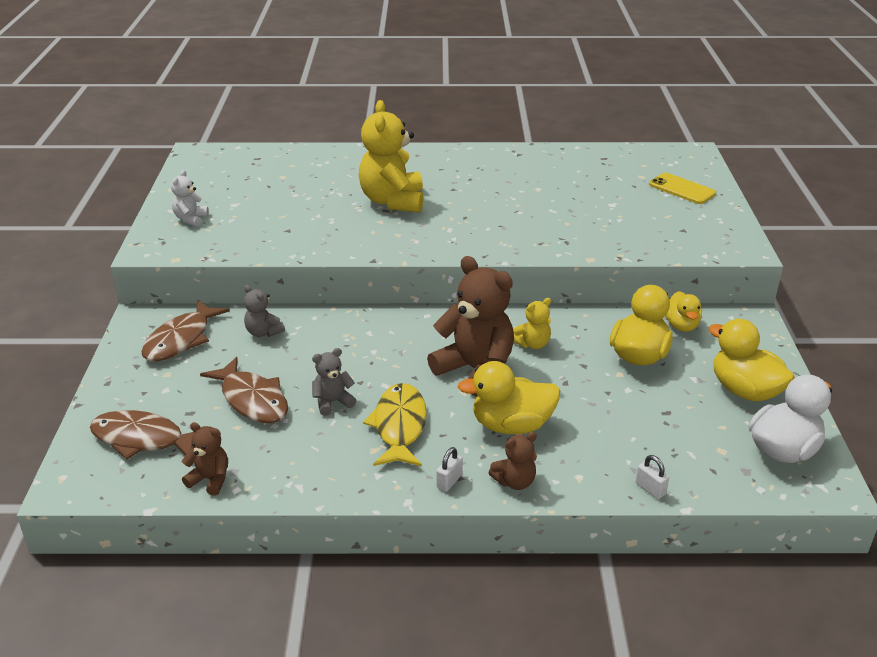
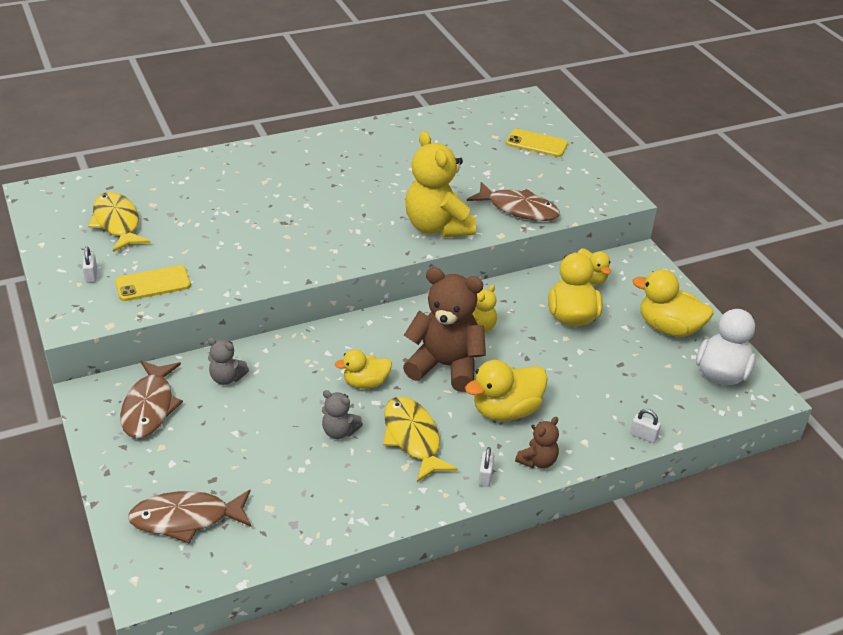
camera: 25 degrees left, 5 degrees up
white teddy bear [171,170,209,227] -> white padlock [83,246,97,283]
brown teddy bear [182,422,228,496] -> none
brown fish [200,357,288,423] -> brown fish moved to [467,182,560,221]
grey teddy bear [312,348,356,416] -> grey teddy bear turned 105 degrees counterclockwise [322,390,363,439]
yellow teddy bear [359,100,423,212] -> yellow teddy bear moved to [406,131,476,238]
none -> yellow fish [88,192,151,252]
none -> yellow phone [115,265,191,301]
none -> yellow duck [335,349,392,389]

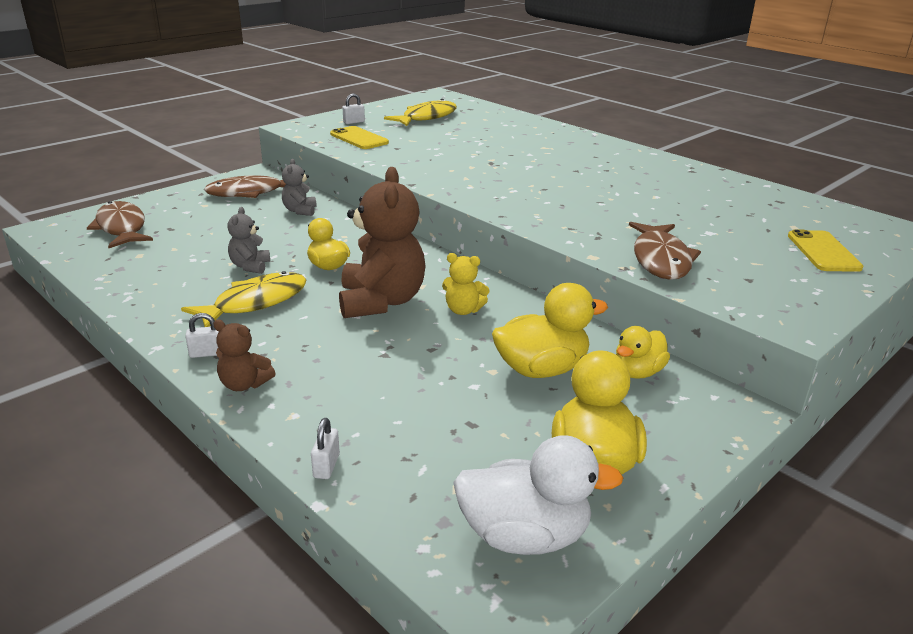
camera: 70 degrees right, 10 degrees down
yellow teddy bear [406,131,476,238] -> none
yellow duck [465,360,548,421] -> none

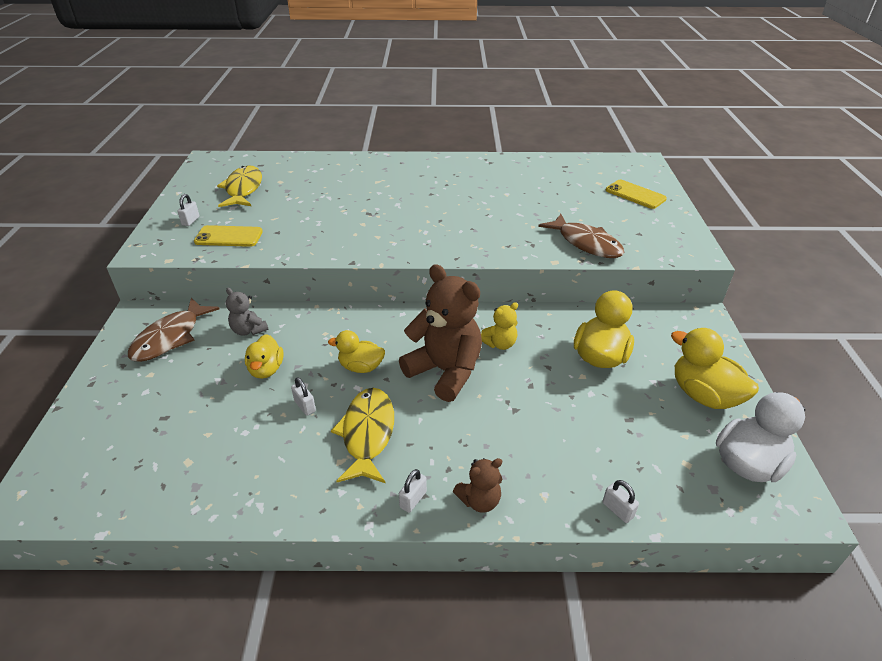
camera: 45 degrees left, 10 degrees up
brown fish [87,201,153,248] -> none
grey teddy bear [227,207,270,274] -> white padlock [291,377,316,416]
yellow duck [616,326,670,379] -> yellow duck moved to [245,334,284,379]

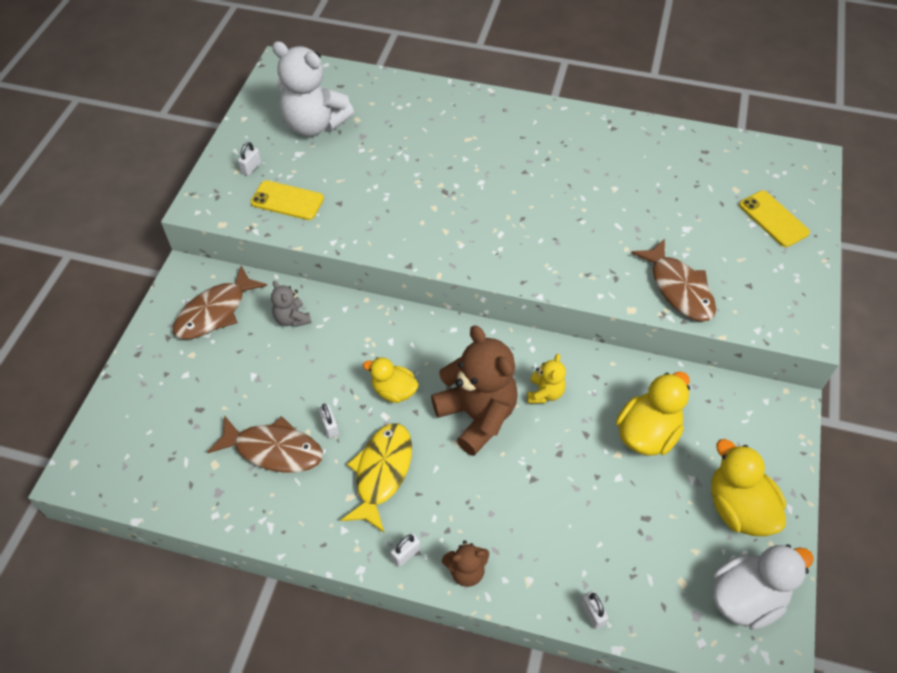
camera: 15 degrees right, 15 degrees up
yellow fish [217,166,262,207] -> white teddy bear [272,41,354,137]
yellow duck [245,334,284,379] -> none
yellow teddy bear [481,302,518,350] -> yellow teddy bear turned 60 degrees counterclockwise [527,354,566,403]
none -> brown fish [207,415,323,473]

